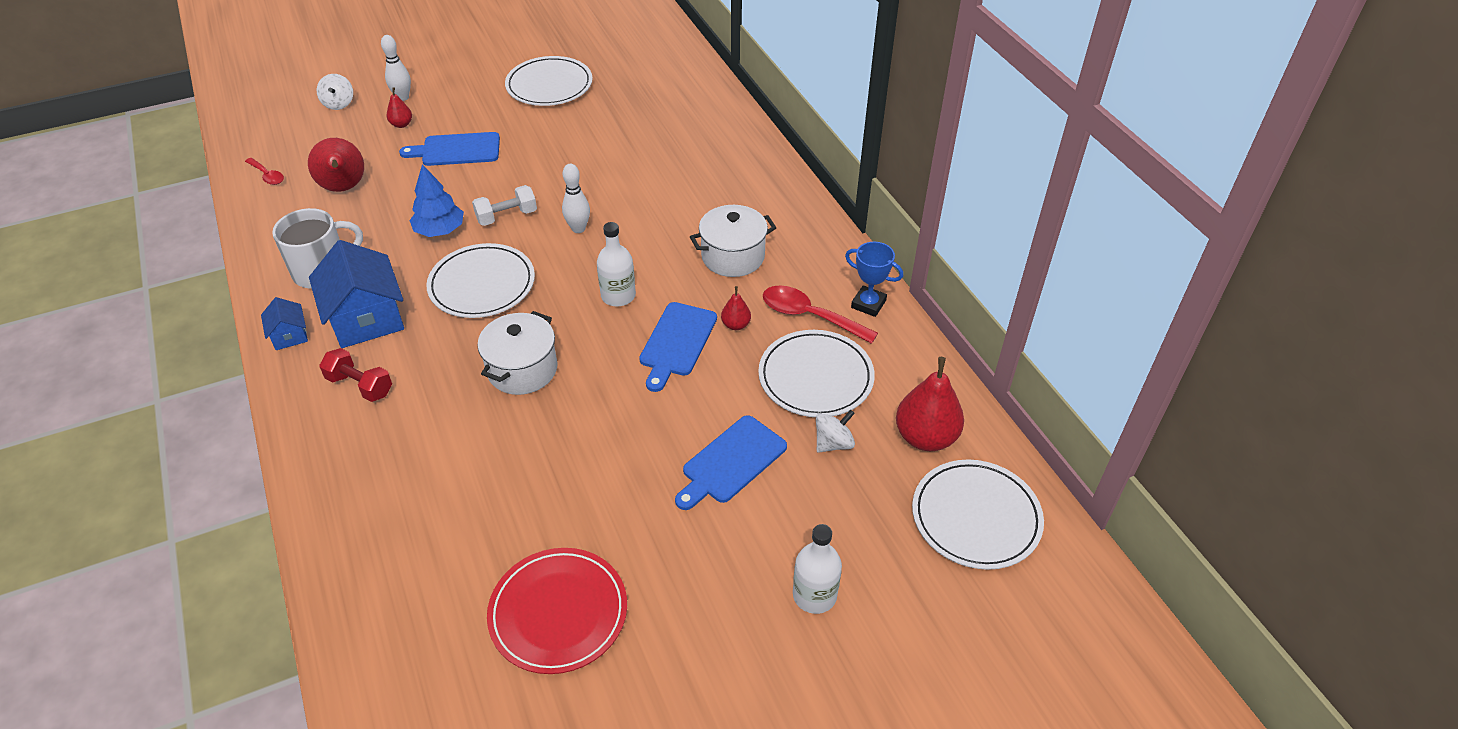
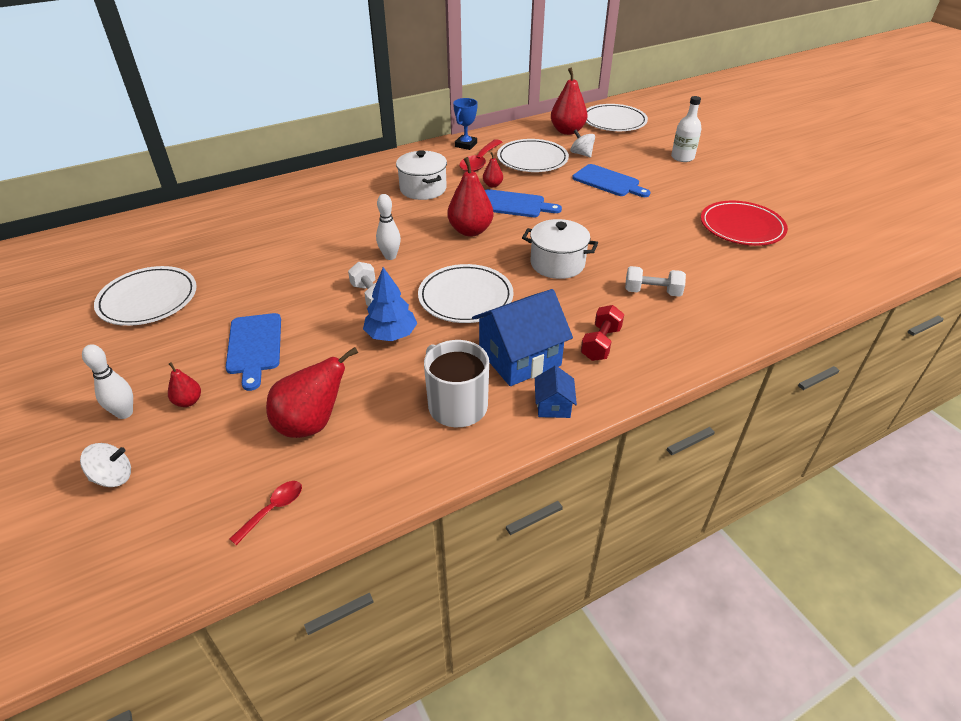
camera: 95 degrees left, 5 degrees down
blue house [261,297,308,350] -> blue house turned 60 degrees counterclockwise [535,366,577,418]
white bottle [597,222,636,306] -> red pear [448,157,494,237]
none -> white dumbbell [625,266,686,297]

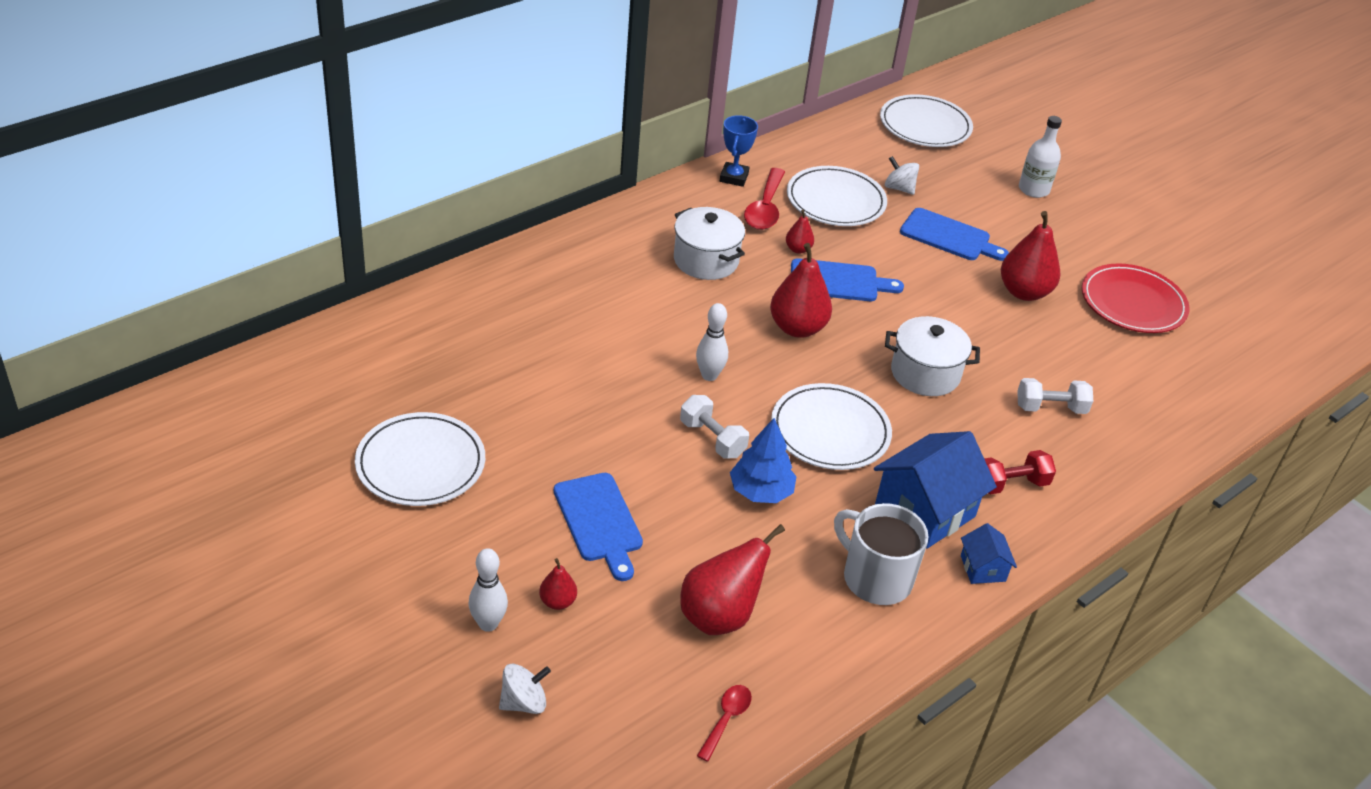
camera: 15 degrees left, 0 degrees up
red pear [551,68,587,135] -> red pear moved to [1001,211,1060,301]
red dumbbell [581,305,624,361] -> red dumbbell turned 60 degrees clockwise [984,450,1056,494]

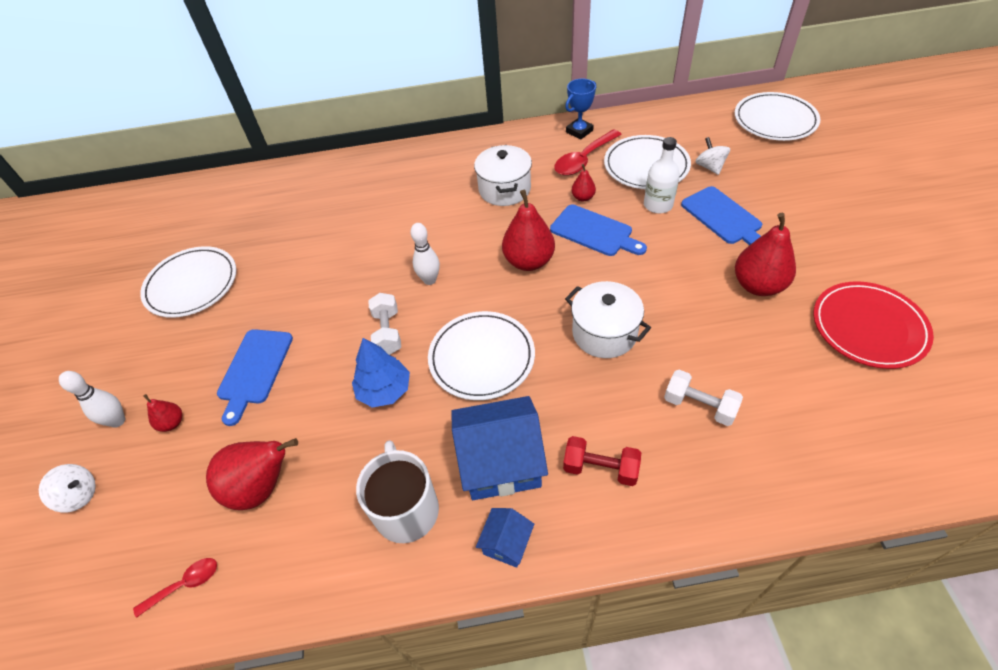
camera: 40 degrees right, 10 degrees up
white bottle [1019,116,1062,198] -> white bottle moved to [644,137,680,214]

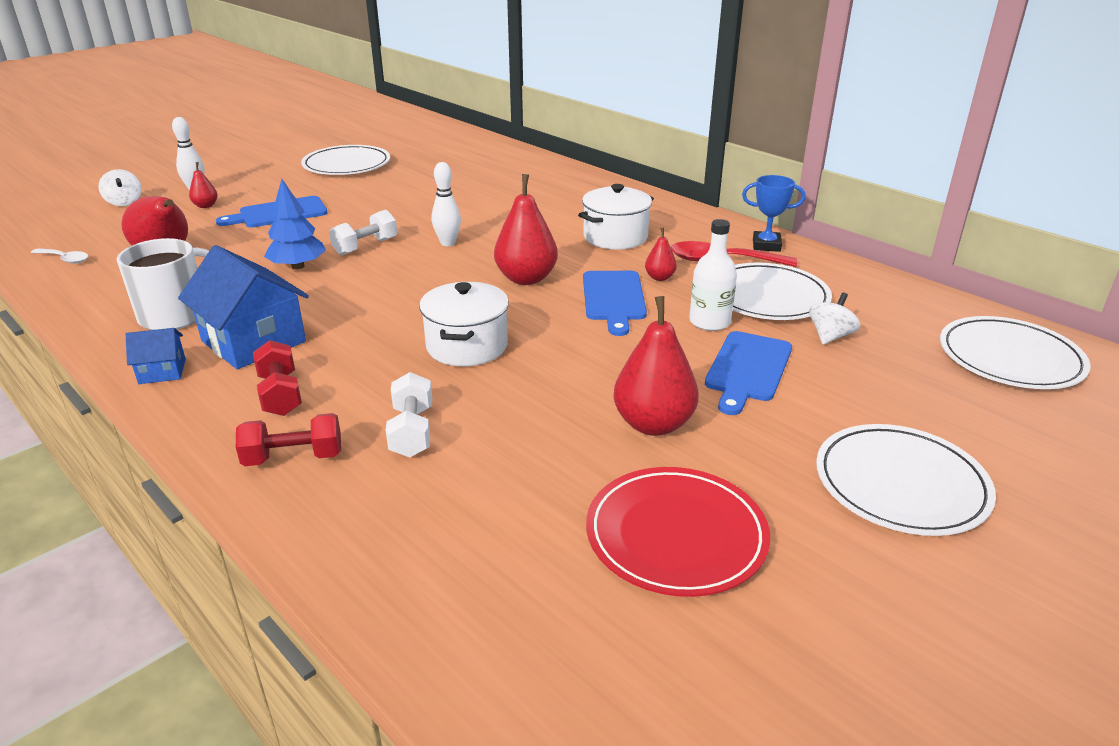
camera: 50 degrees right, 20 degrees down
red spoon [133,558,217,618] -> white spoon [31,248,88,264]
white plate [428,311,535,400] -> white plate moved to [816,424,996,536]
none -> red dumbbell [236,413,341,466]

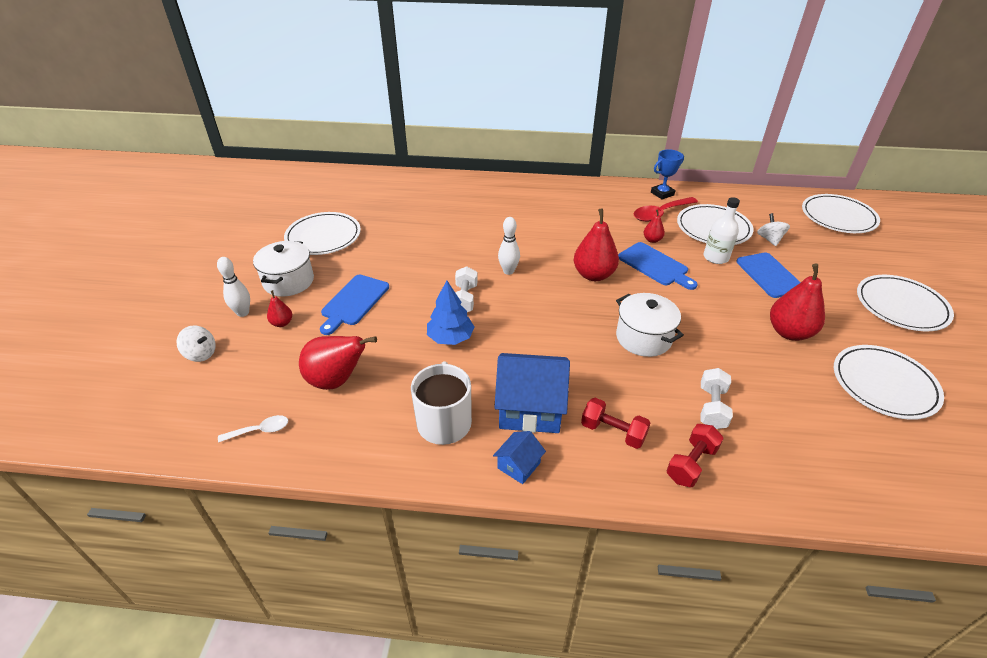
camera: 40 degrees left, 10 degrees up
white dumbbell [386,372,432,458] -> white dumbbell turned 60 degrees clockwise [701,368,733,429]
white pot [578,184,654,249] -> white pot moved to [253,241,314,297]
red plate [586,467,770,597] -> white plate [834,345,944,420]

